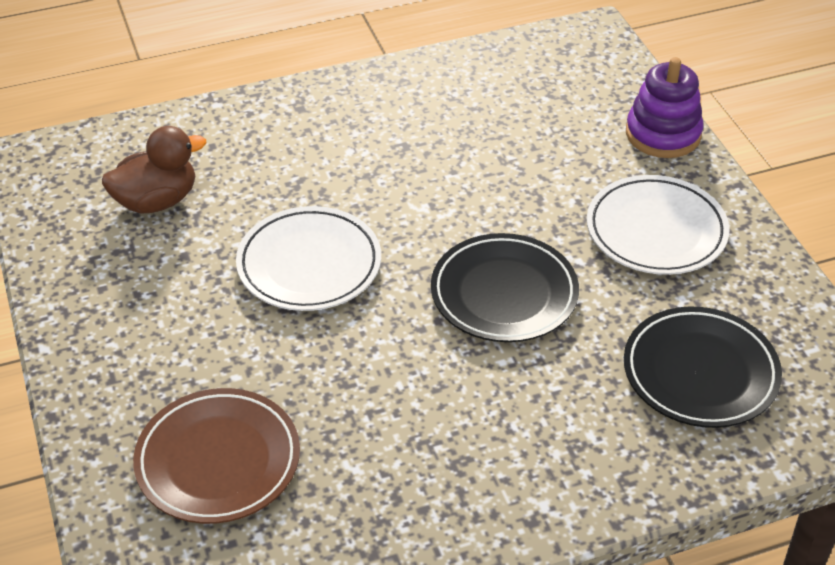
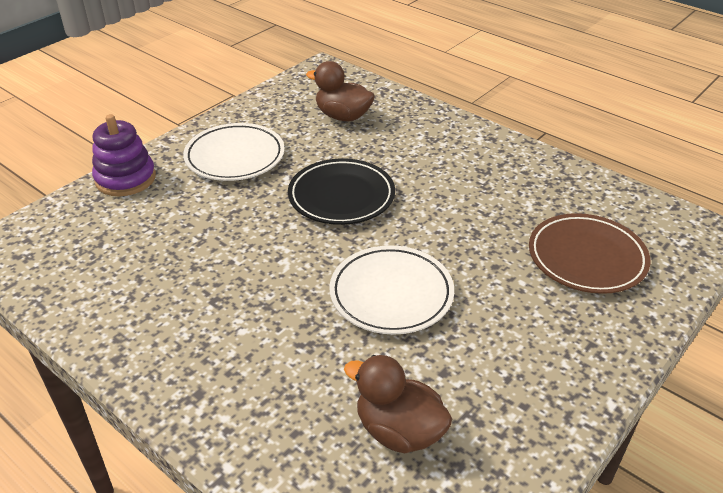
camera: 120 degrees left, 5 degrees down
black plate [624,306,782,428] -> brown duck [306,61,375,122]

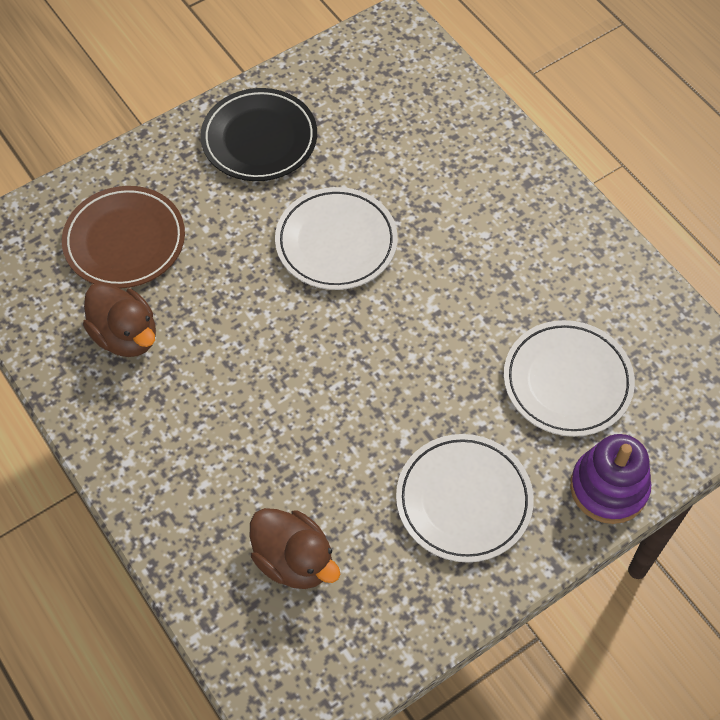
camera: 165 degrees left, 20 degrees up
black plate [288,158,395,225] -> black plate moved to [201,88,317,181]
brown duck [344,355,452,453] -> brown duck moved to [83,282,156,357]
none -> white plate [504,320,635,437]

